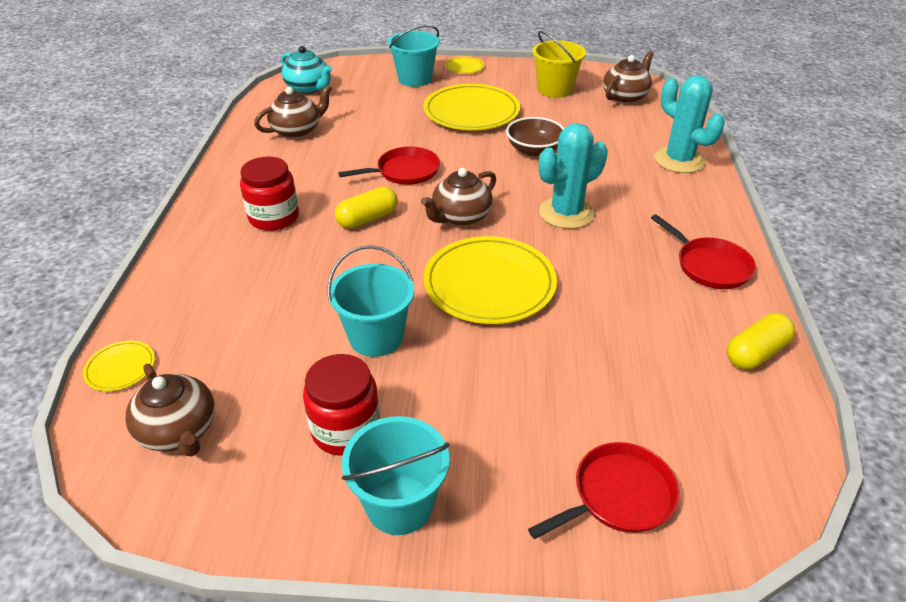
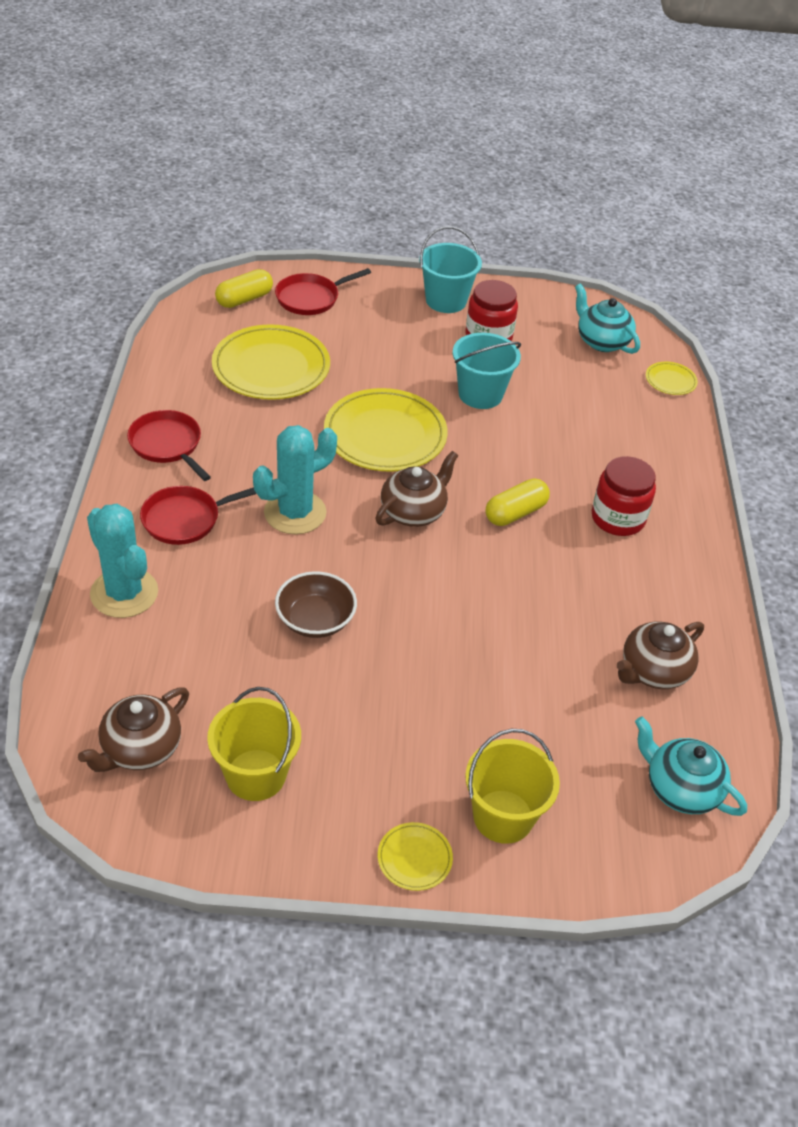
camera: 175 degrees right, 5 degrees up
brown teapot [125,364,215,457] -> turquoise teapot [575,283,640,354]
red pan [338,146,440,185] -> red pan moved to [140,486,257,545]
turquoise bucket [388,25,440,87] -> yellow bucket [465,729,560,844]
yellow plate [424,84,520,130] -> yellow plate moved to [212,324,330,400]
yellow capsule [727,313,795,369] -> yellow capsule moved to [215,269,273,308]

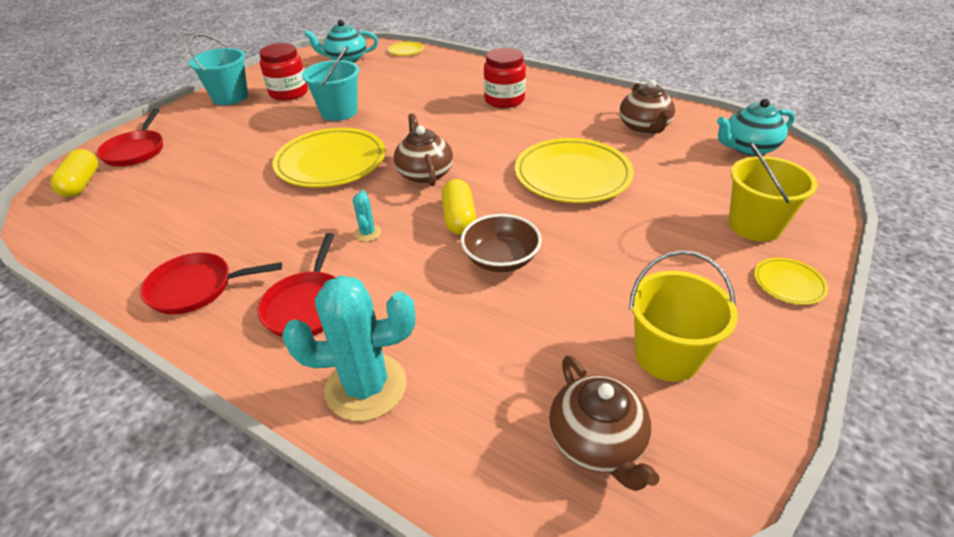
camera: 55 degrees left, 5 degrees down
yellow plate [212,324,330,400] -> yellow plate moved to [515,138,634,203]
turquoise cactus [253,425,337,534] -> turquoise cactus [353,190,381,242], size x0.44
yellow capsule [485,479,550,526] -> yellow capsule moved to [441,179,476,235]

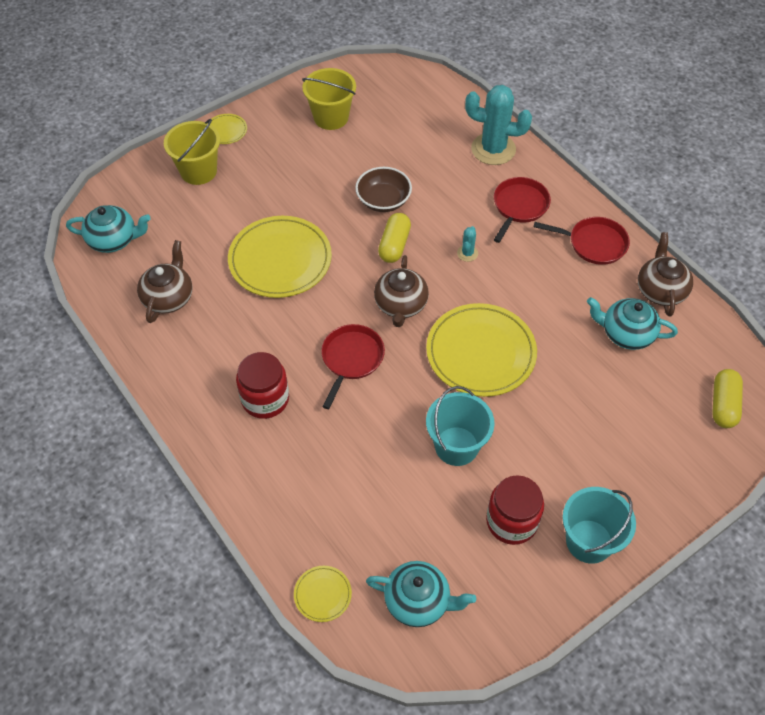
camera: 160 degrees left, 15 degrees up
red pan [96,108,163,166] -> red pan moved to [321,324,385,409]
brown teapot [549,356,660,491] -> brown teapot moved to [638,232,693,317]
none -> turquoise teapot [587,297,678,350]

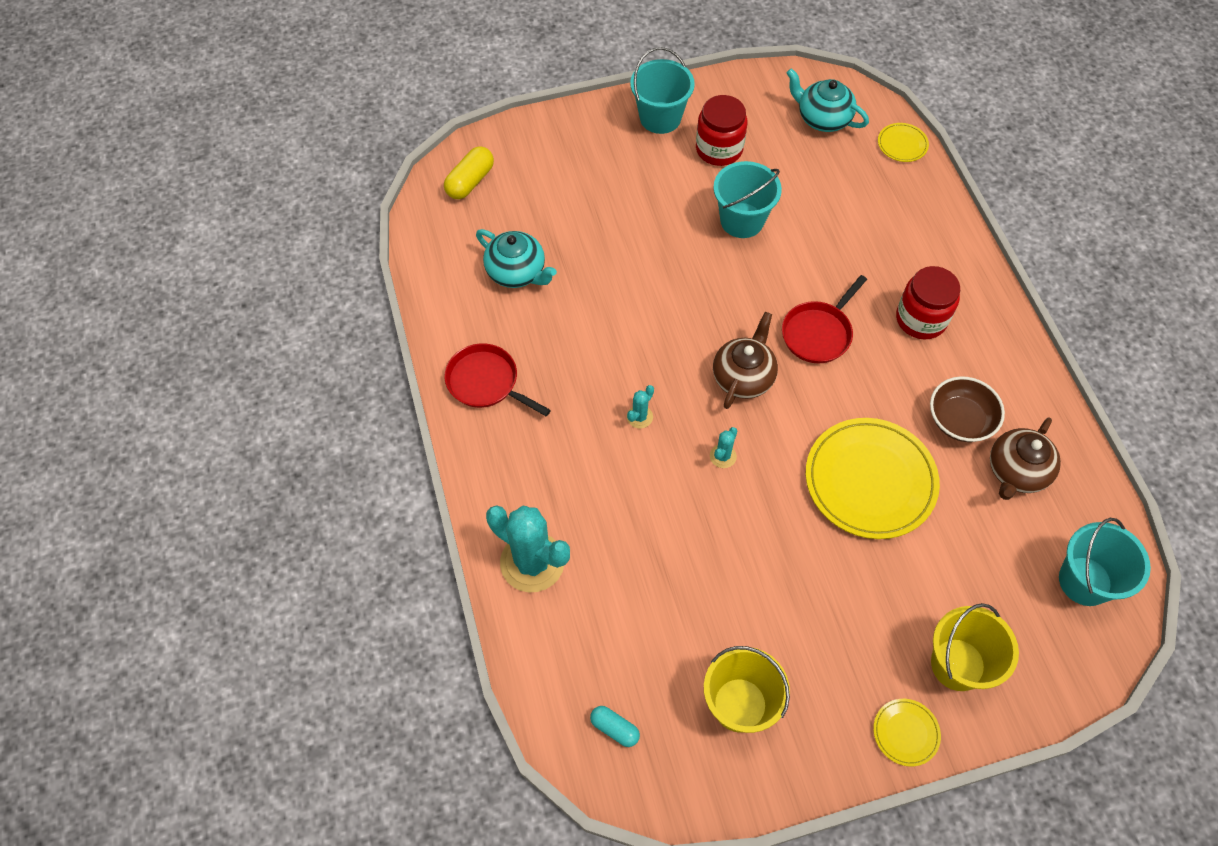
camera: 160 degrees left, 5 degrees up
turquoise teapot [66,205,151,253] -> turquoise bucket [1059,518,1151,606]
brown bowl [355,167,412,212] -> brown bowl moved to [930,376,1005,442]
yellow capsule [378,213,411,263] -> turquoise cactus [710,427,738,468]
yellow plate [426,303,537,397] -> none
red pan [494,177,551,243] -> none
brown teapot [638,232,693,317] -> none
none -> turquoise capsule [590,706,640,747]

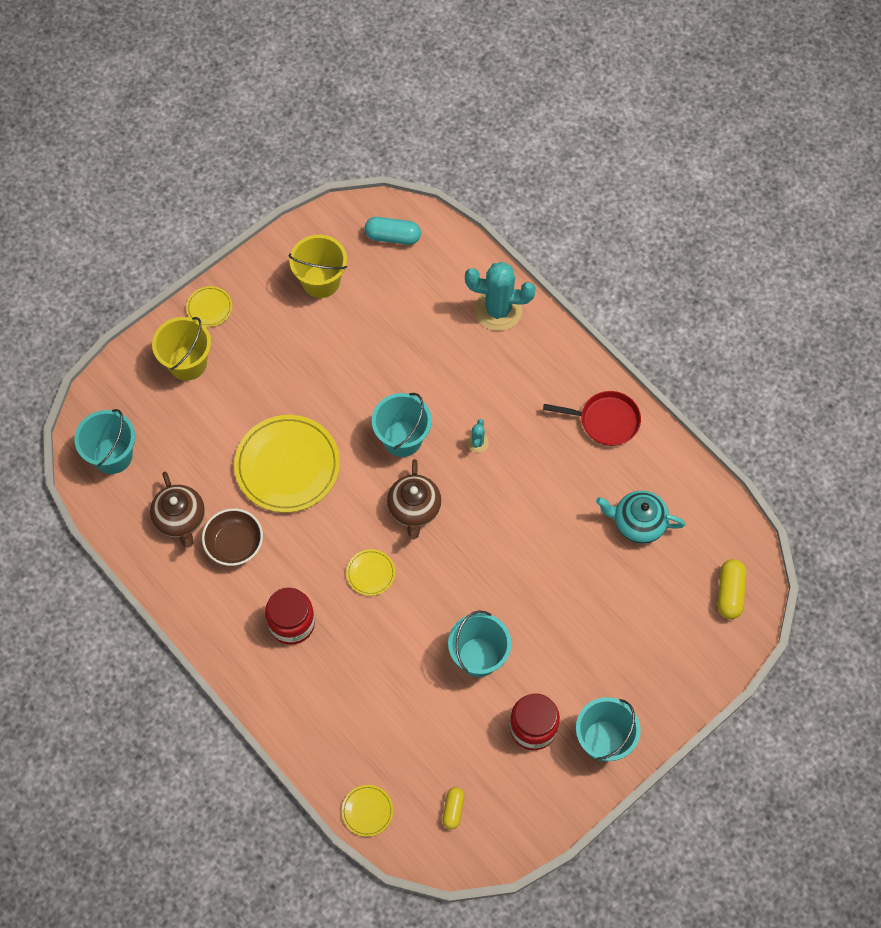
camera: 155 degrees right, 5 degrees up
turquoise capsule [590,706,640,747] -> turquoise capsule [365,217,421,245], size x1.54
turquoise cactus [710,427,738,468] -> turquoise bucket [372,393,432,457]
red pan [782,275,867,363] -> yellow plate [346,549,395,596]
turquoise teapot [786,68,869,132] -> yellow capsule [443,787,464,829]
brown teapot [990,417,1061,500] -> brown teapot turned 150 degrees clockwise [150,472,205,548]

